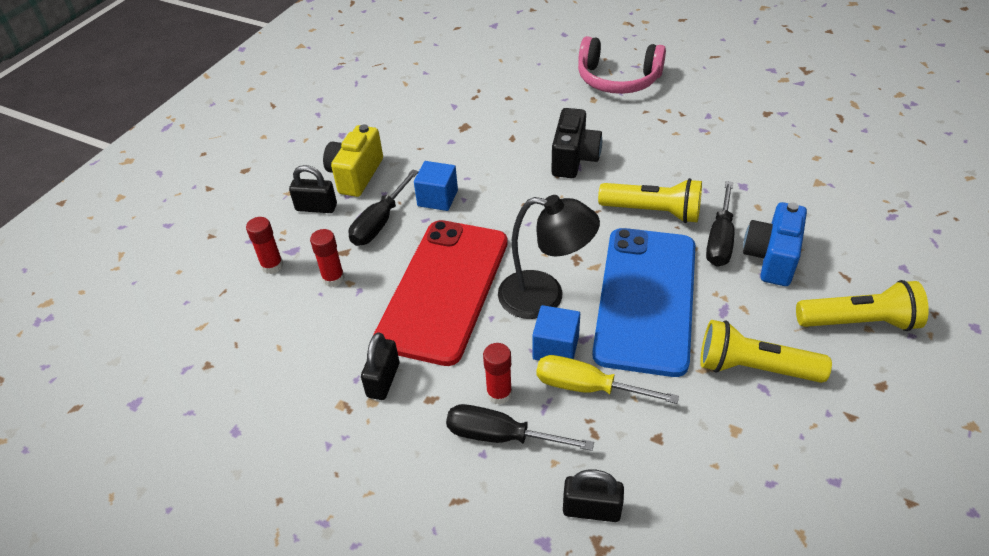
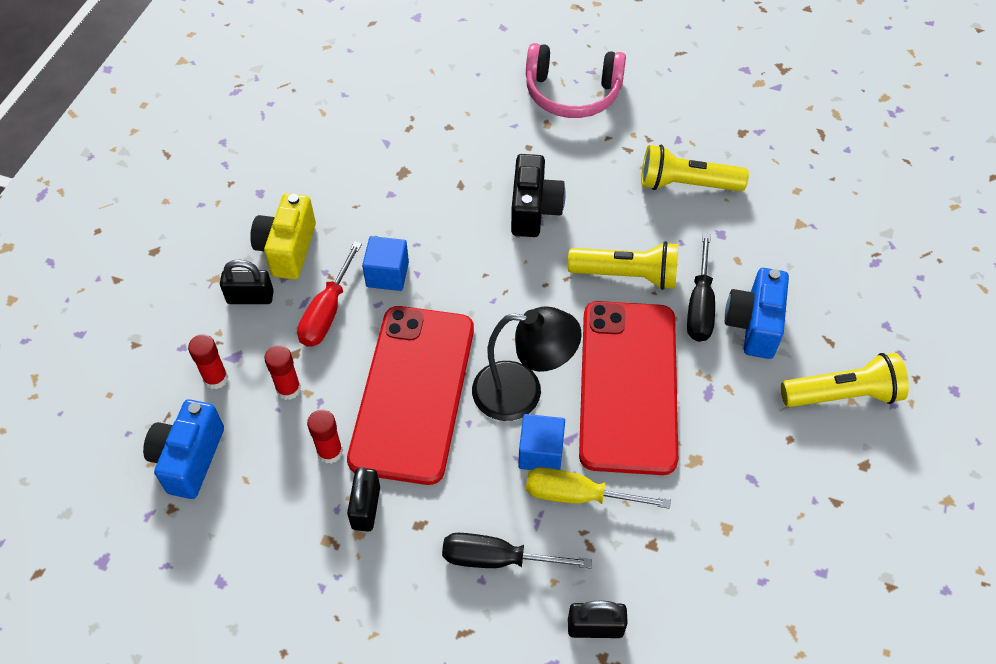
camera: 10 degrees left, 10 degrees up
black screwdriver [348,169,419,246] -> red screwdriver [297,241,362,347]
red glue stick [483,343,512,405] -> red glue stick moved to [307,409,343,464]
blue phone [592,228,696,377] -> red phone [579,301,678,475]
yellow flashlight [700,320,832,383] -> yellow flashlight moved to [641,145,749,191]
none -> blue camera [143,399,224,499]

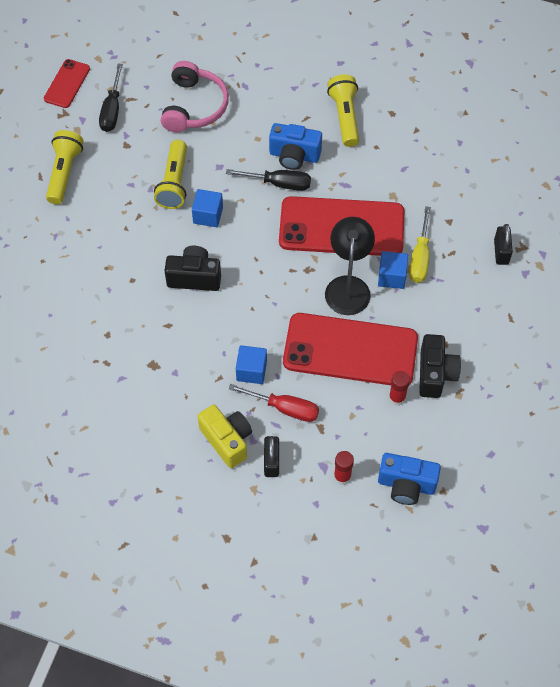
camera: 90 degrees left, 5 degrees up
yellow camera [250,193,316,280] -> yellow camera turned 135 degrees counterclockwise [198,405,252,468]
red glue stick [264,345,301,400] -> none
black padlock [347,467,380,532] -> black camera [419,334,461,398]
black screwdriver [442,533,592,568] -> black screwdriver moved to [99,64,123,132]
pink headphones [526,43,626,118] -> pink headphones moved to [161,61,229,132]
yellow flashlight [568,241,678,290] -> yellow flashlight moved to [46,130,84,204]
none -> red phone [44,59,90,108]
none -> blue cube [192,189,223,227]

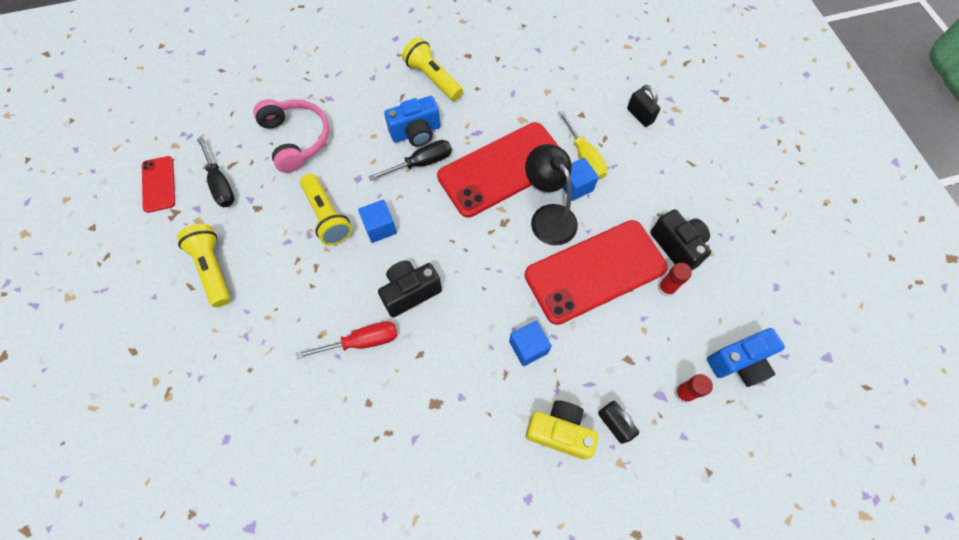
camera: 35 degrees left, 5 degrees up
red screwdriver [228,384,319,422] -> red screwdriver moved to [296,321,398,359]

